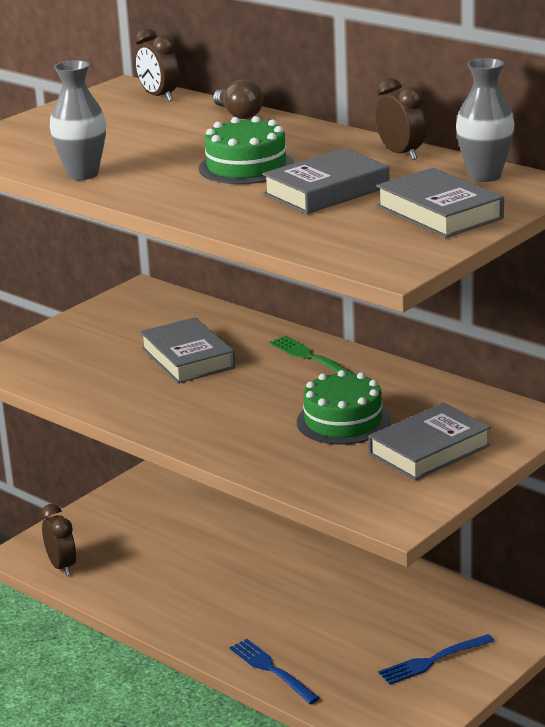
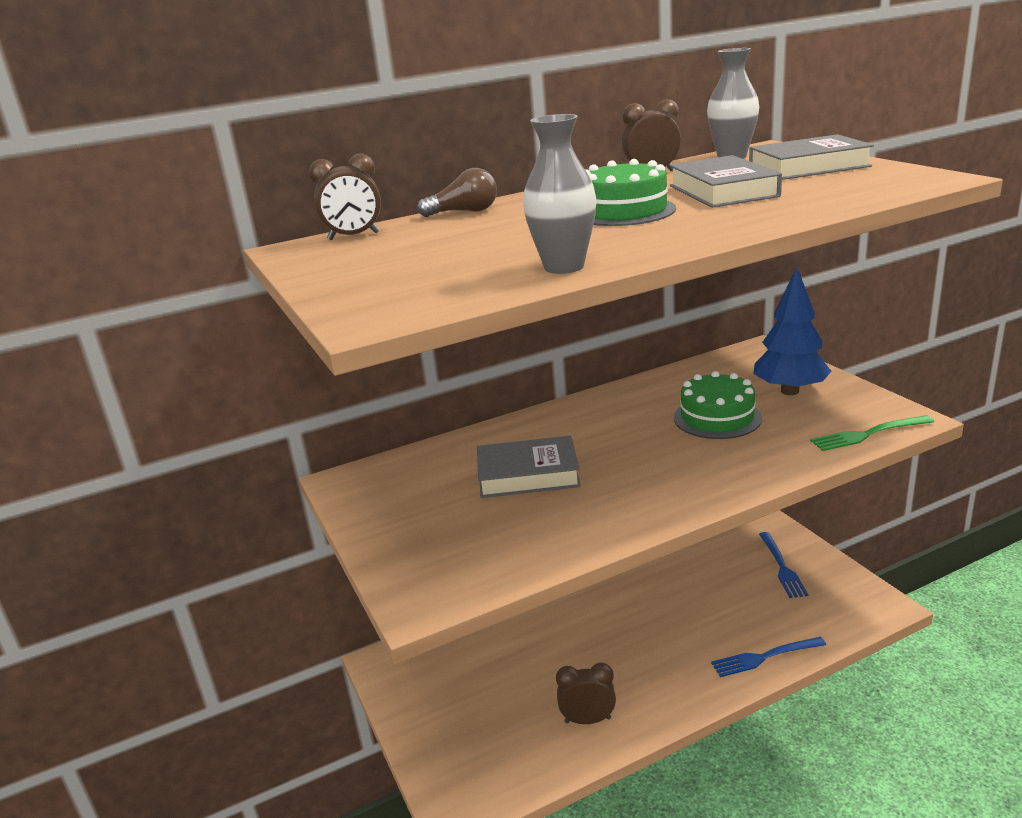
camera: 65 degrees left, 0 degrees up
brown clock [41,504,76,576] -> brown clock moved to [556,662,616,724]
green fork [269,336,355,374] -> green fork moved to [810,415,934,451]
grey book [368,403,491,480] -> blue tree [753,267,832,395]

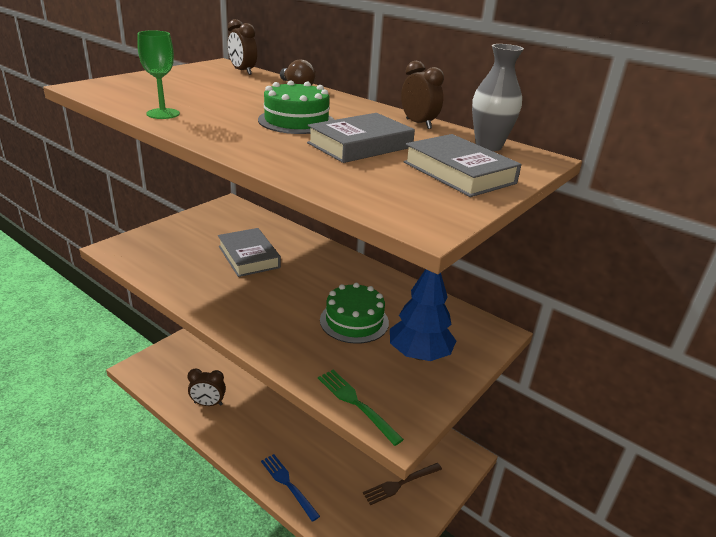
camera: 60 degrees right, 5 degrees up
grey vase [523,114,596,274] -> green goblet [137,30,180,119]
brown clock [556,662,616,724] -> brown clock turned 120 degrees clockwise [187,368,226,406]
blue fork [759,532,808,598] -> brown fork [363,463,442,505]

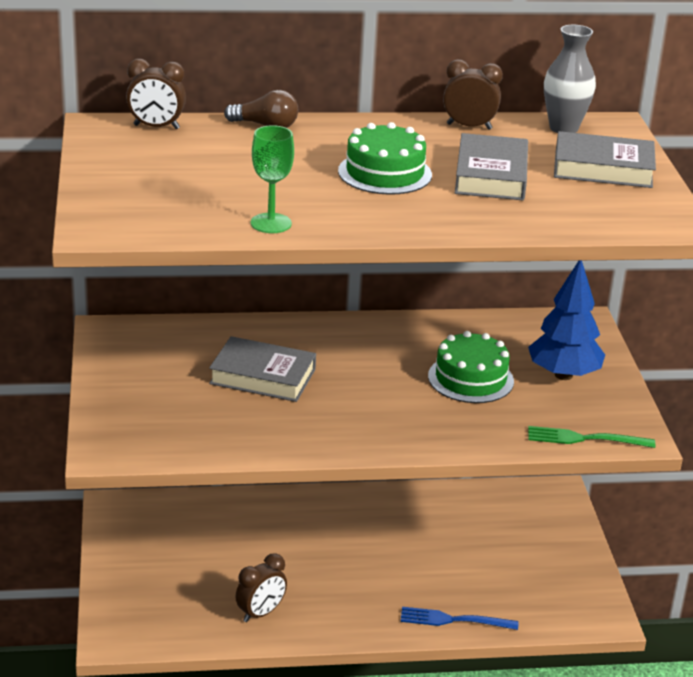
camera: 45 degrees left, 0 degrees up
brown fork [363,463,442,505] -> none

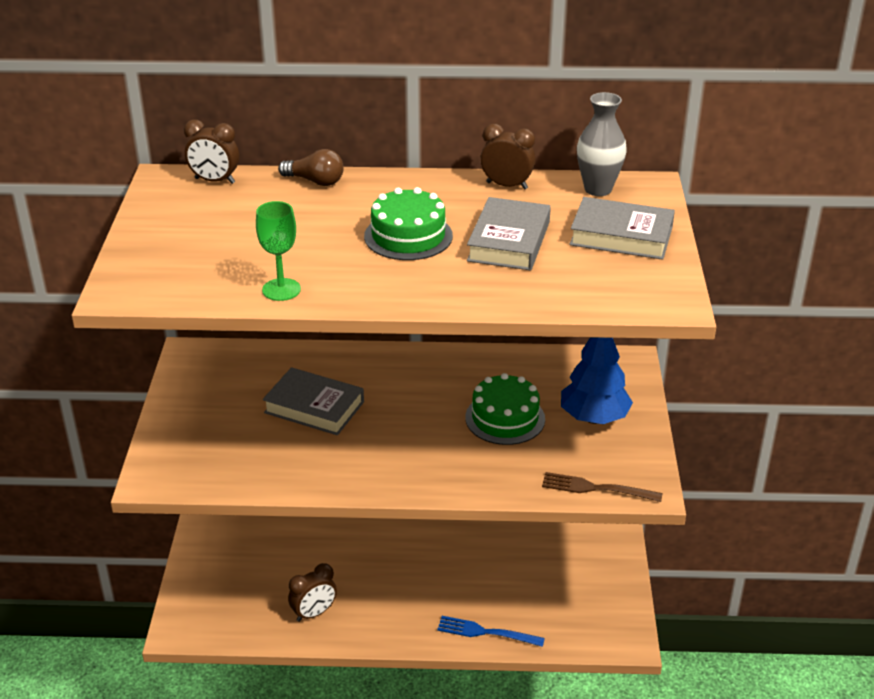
camera: 10 degrees right, 5 degrees up
green fork [528,426,655,448] -> brown fork [542,472,663,502]

